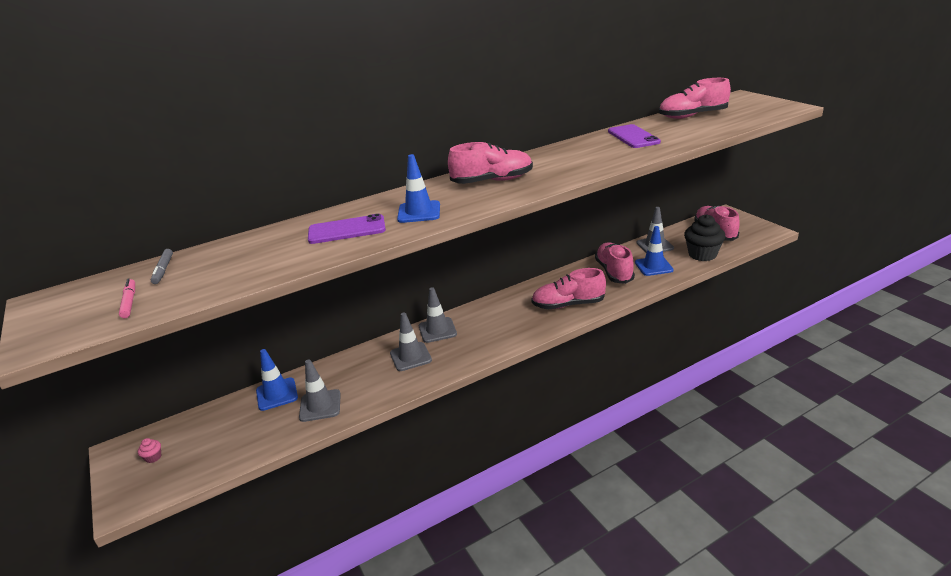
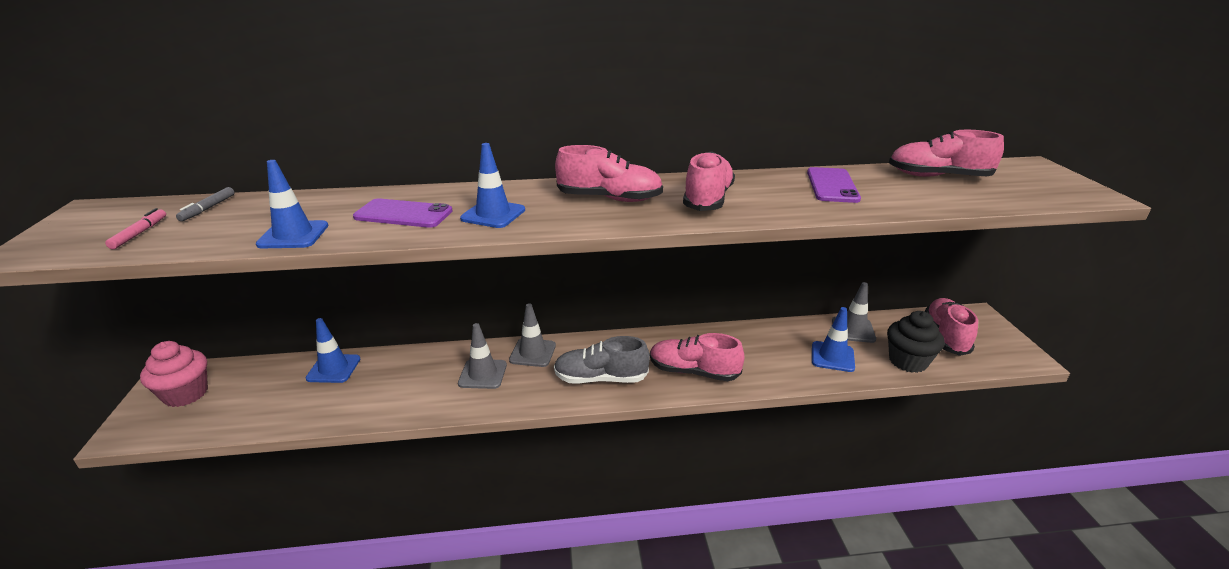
camera: 20 degrees right, 0 degrees up
pink cupcake [138,438,162,463] -> pink cupcake [140,341,208,407], size x2.48
grey traffic cone [299,359,341,422] -> none
pink shoe [595,243,635,284] -> pink shoe moved to [683,151,735,211]
none -> blue traffic cone [256,160,329,248]
none -> grey shoe [554,336,650,384]

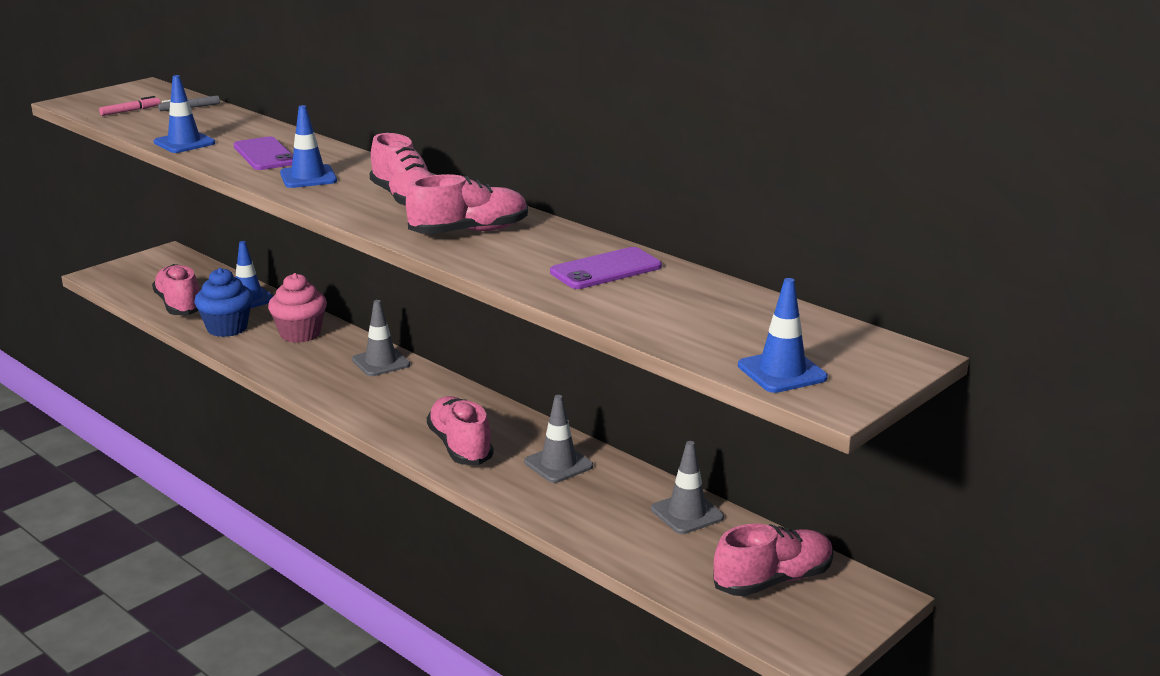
camera: 50 degrees right, 5 degrees down
pink cupcake [140,341,208,407] -> pink cupcake moved to [268,273,327,343]
grey traffic cone [458,323,507,389] -> grey traffic cone moved to [524,395,593,483]
grey shoe [554,336,650,384] -> none
blue traffic cone [812,307,855,372] -> blue traffic cone moved to [738,278,828,393]
black cupcake [887,311,945,373] -> none
pink shoe [889,130,1004,177] -> pink shoe moved to [152,264,199,315]
none -> blue cupcake [194,268,253,337]

